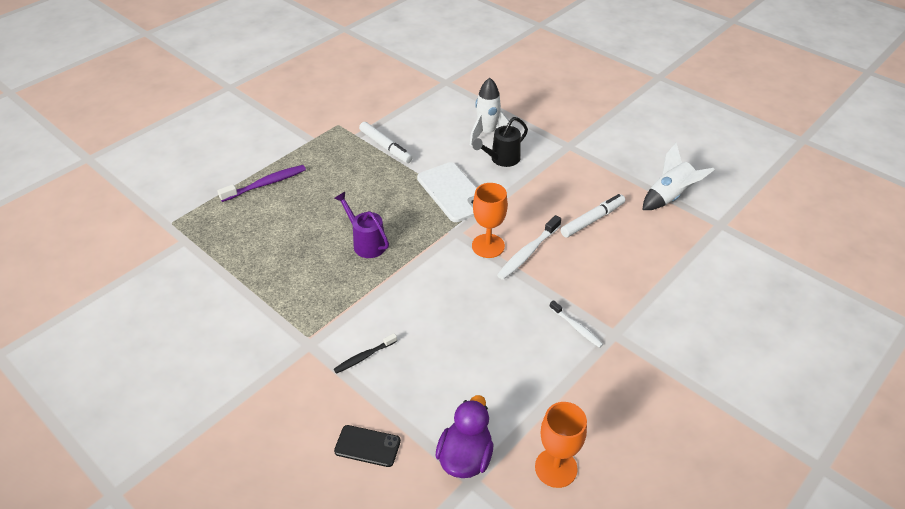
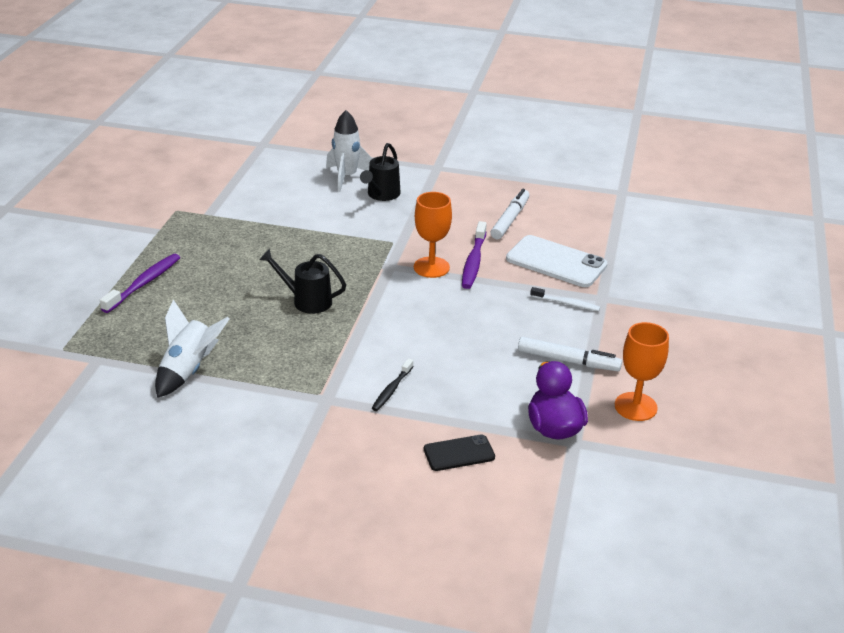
camera: 30 degrees left, 10 degrees down
purple watering can [334,192,389,258] -> black watering can [260,249,346,314]
white marker [359,122,412,163] -> white marker moved to [518,337,622,371]
white phone [417,162,477,222] -> white phone moved to [506,235,607,287]
white toothbrush [497,215,561,280] -> purple toothbrush [462,221,487,289]
white rocket [643,142,715,210] -> white rocket moved to [155,299,230,398]

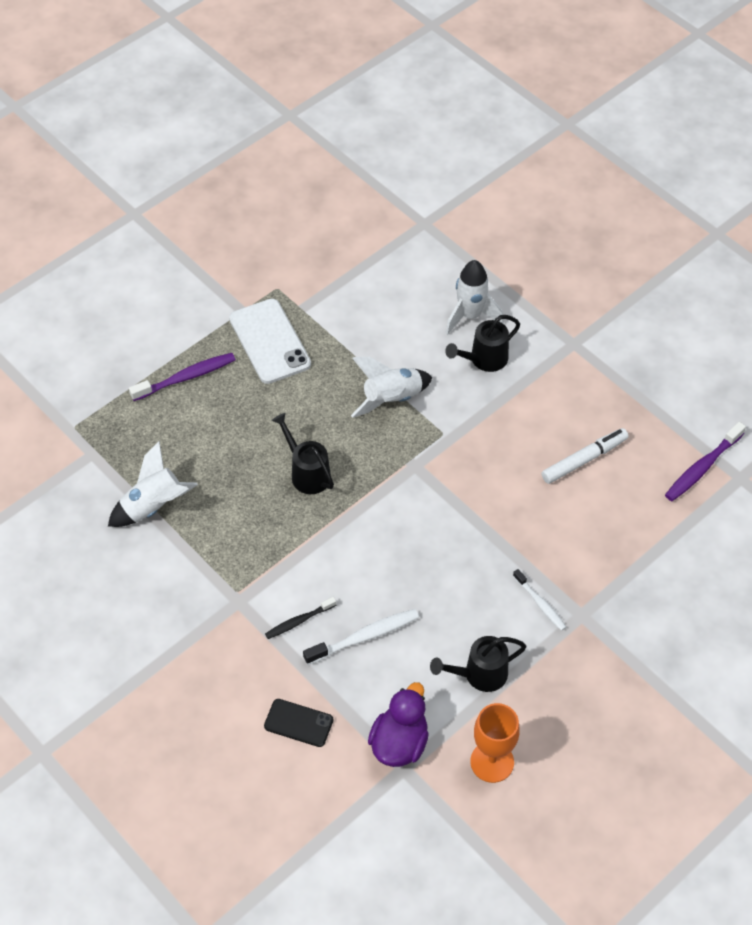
camera: 35 degrees right, 20 degrees up
orange goblet [414,192,452,278] -> none
purple toothbrush [462,221,487,289] -> purple toothbrush moved to [665,422,746,501]
white phone [506,235,607,287] -> white phone moved to [229,299,311,384]
white marker [518,337,622,371] -> black watering can [430,636,526,692]
none -> white toothbrush [303,609,419,665]
none -> white rocket [351,357,432,418]

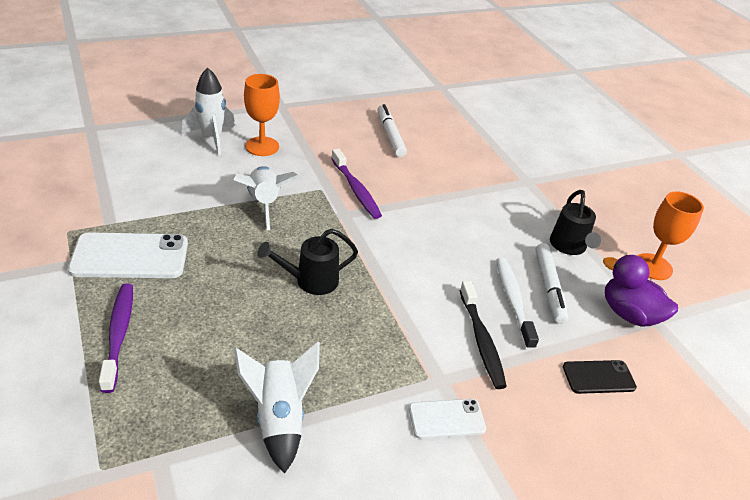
camera: 75 degrees left, 15 degrees down
black phone [264,699,333,747] -> black phone turned 45 degrees clockwise [563,360,637,394]
black toothbrush [265,597,336,639] -> black toothbrush [460,281,507,389], size x1.57
black watering can [445,315,520,372] -> orange goblet [244,74,280,156]
white toothbrush [513,569,566,631] -> none
purple toothbrush [665,422,746,501] -> purple toothbrush moved to [331,148,382,219]
none -> white phone [409,399,486,439]
none -> white marker [535,243,568,324]

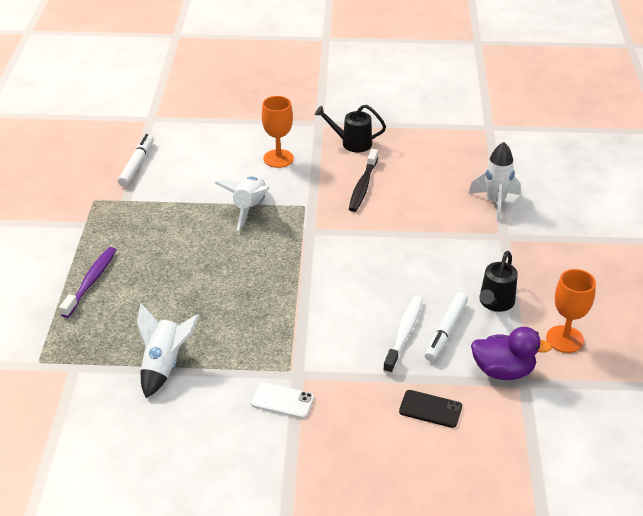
camera: 30 degrees right, 0 degrees up
white phone [68,232,188,278] -> none
white rocket [182,68,236,156] -> white rocket moved to [468,142,520,221]
black watering can [257,229,358,295] -> black watering can moved to [315,105,386,152]
purple toothbrush [331,148,382,219] -> none
white marker [377,104,407,157] -> white marker moved to [118,134,154,187]
black toothbrush [460,281,507,389] -> black toothbrush moved to [349,149,378,212]
purple duck [603,255,678,326] -> purple duck turned 120 degrees clockwise [471,327,552,380]

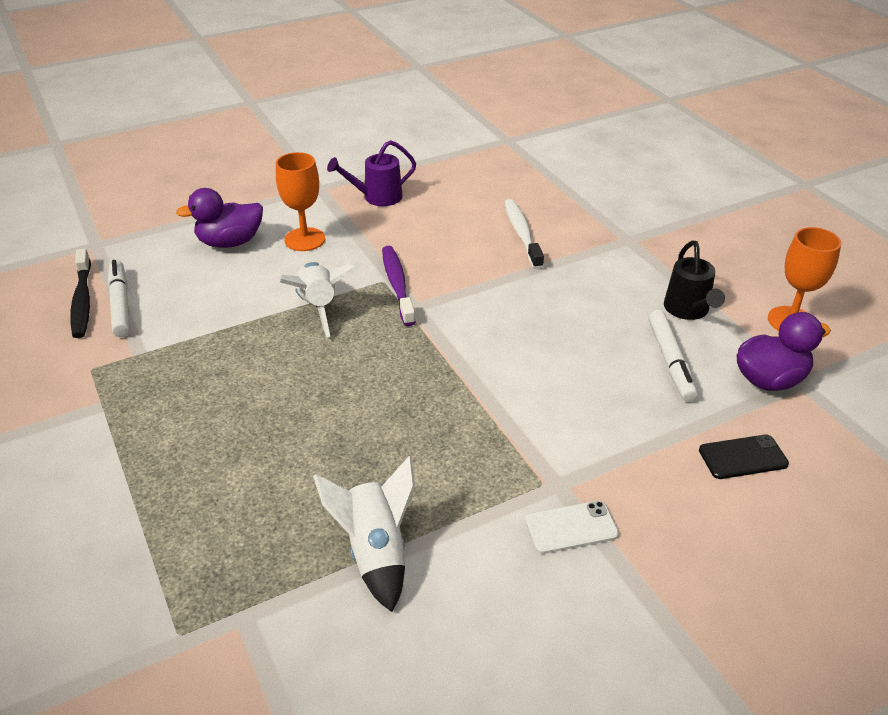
camera: 30 degrees left, 0 degrees up
purple toothbrush [59,247,116,318] -> purple toothbrush moved to [382,246,416,326]
black watering can [315,105,386,152] -> purple watering can [327,140,416,206]
black toothbrush [349,149,378,212] -> black toothbrush moved to [70,249,91,338]
white toothbrush [383,296,423,374] -> white toothbrush moved to [504,199,544,269]
white rocket [468,142,520,221] -> none
none -> purple duck [176,188,263,248]

